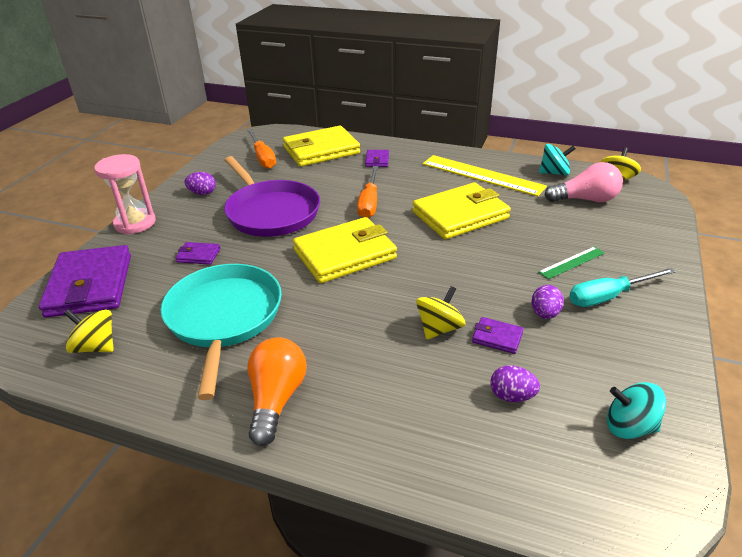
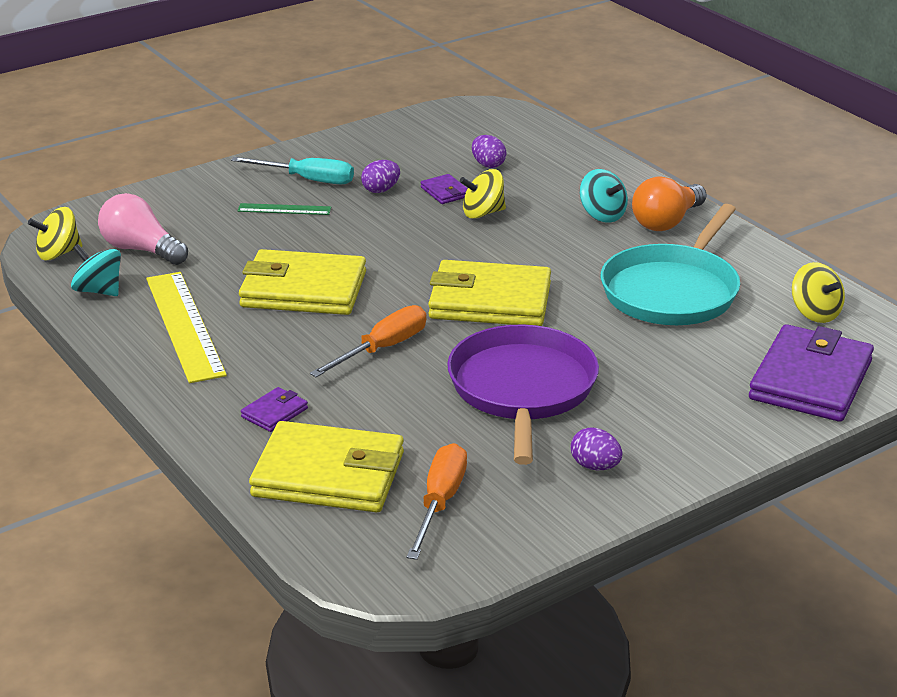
camera: 145 degrees left, 5 degrees down
pink hourglass [94,154,156,234] -> none
purple wallet [176,242,220,265] -> none
turquoise spinning top [607,382,666,439] -> turquoise spinning top moved to [580,169,628,223]

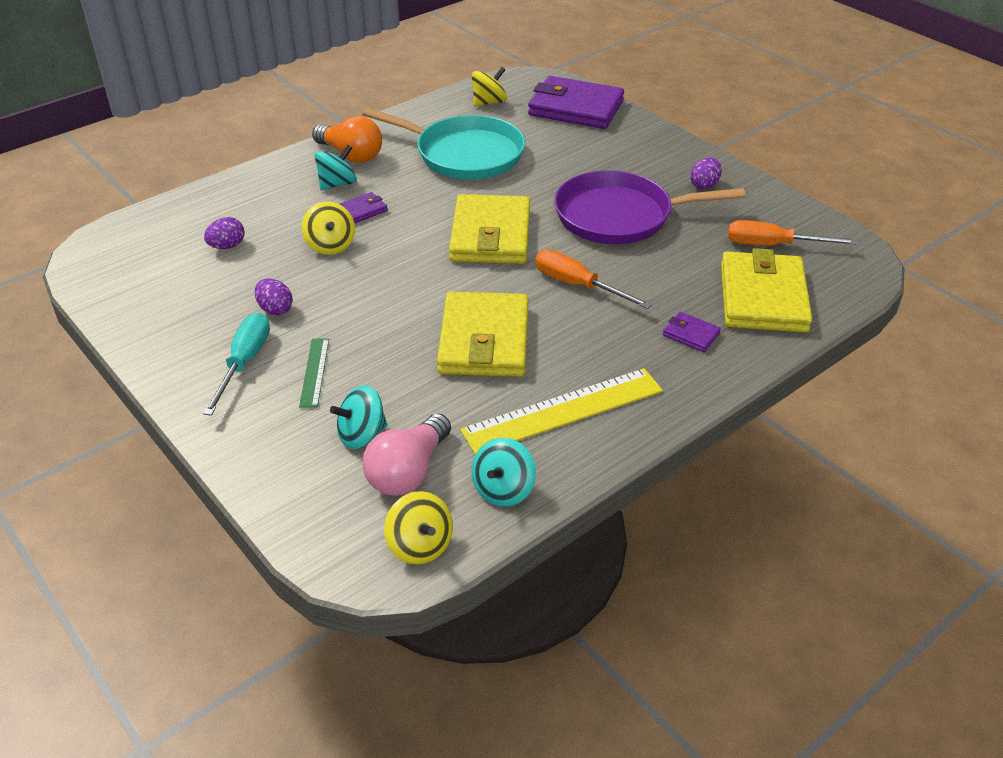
camera: 95 degrees left, 10 degrees up
purple wallet [421,174,468,204] -> purple wallet moved to [340,192,388,223]
none -> turquoise spinning top [330,385,387,449]

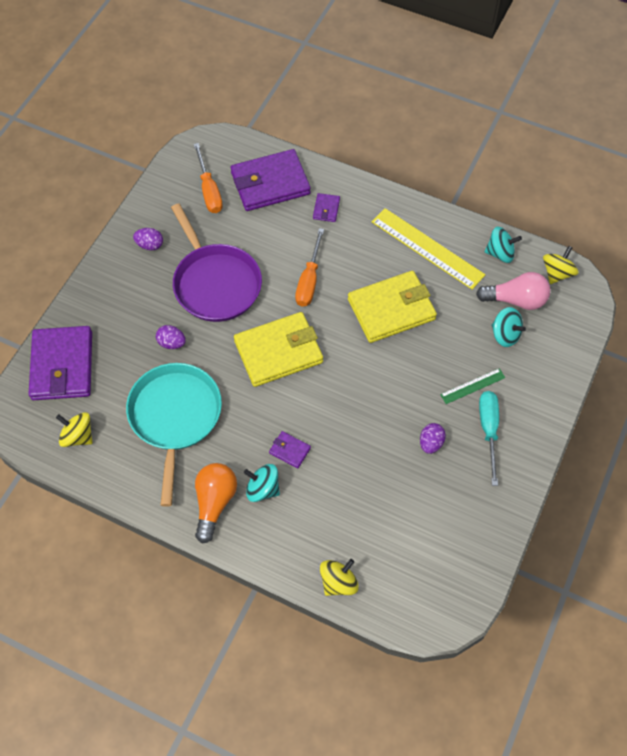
camera: 115 degrees left, 20 degrees up
turquoise screwdriver [203,313,270,416] -> turquoise screwdriver turned 105 degrees clockwise [479,391,499,486]
purple egg [204,217,245,249] -> purple egg moved to [156,325,186,349]
yellow spinning top [302,201,355,255] -> yellow spinning top moved to [320,559,359,596]
yellow wallet [721,248,812,332] -> purple wallet [231,149,311,211]

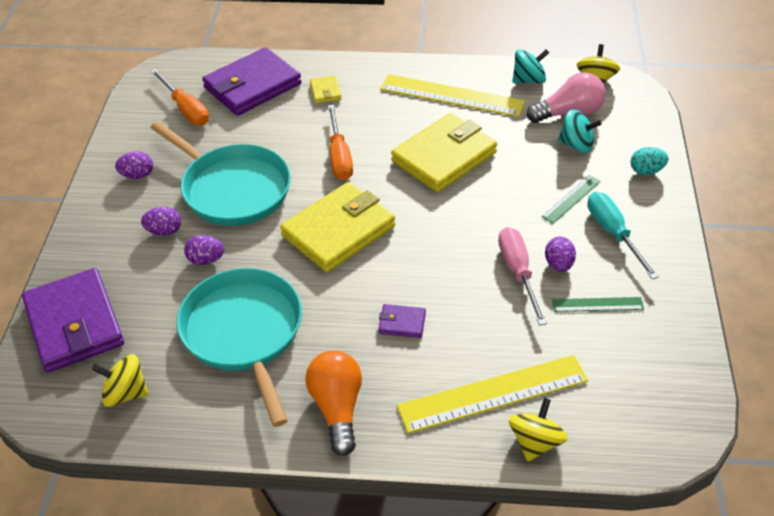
camera: 20 degrees left, 15 degrees down
purple pan [171,204,262,322] -> turquoise pan [150,121,291,226]
turquoise spinning top [244,464,280,502] -> none
purple wallet [313,193,340,222] -> yellow wallet [310,75,342,104]
none -> purple egg [141,207,181,236]
none -> yellow ruler [397,355,588,433]
none -> pink screwdriver [498,227,547,325]
none -> green ruler [552,297,644,312]
none -> turquoise egg [630,147,668,175]

